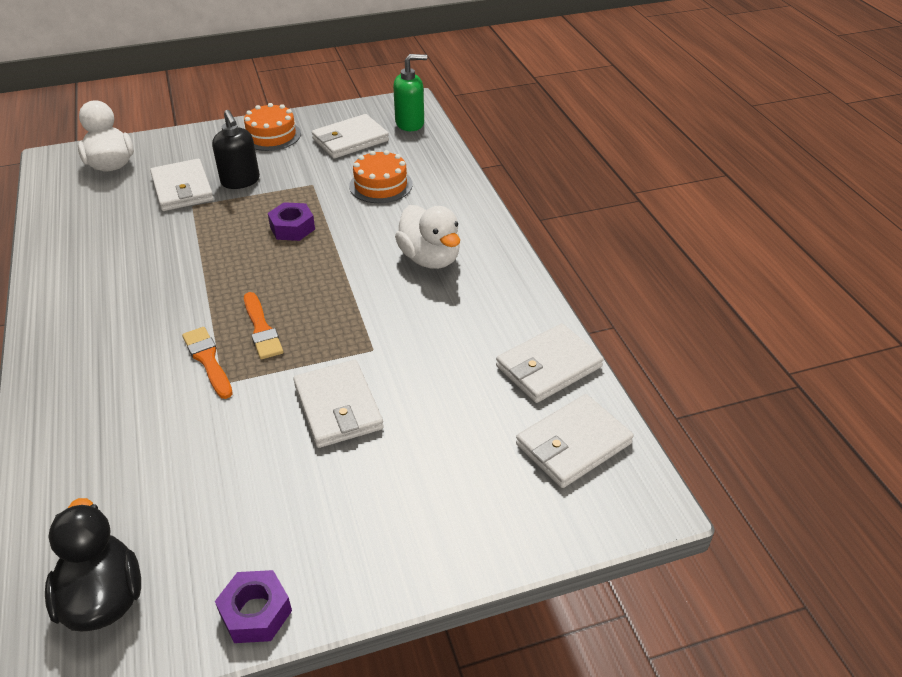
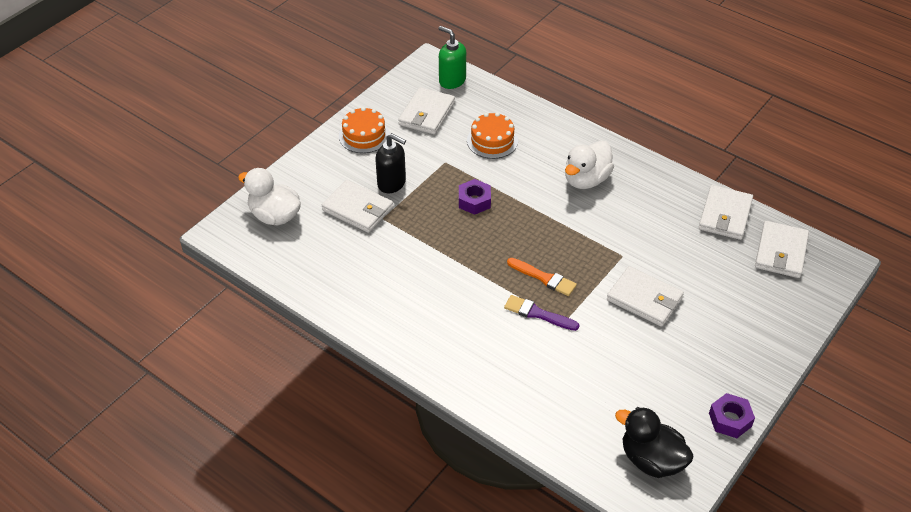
camera: 35 degrees left, 5 degrees up
orange brush [182,327,233,399] -> purple brush [504,295,579,331]
green soap dispenser [393,54,427,131] -> green soap dispenser turned 90 degrees counterclockwise [438,26,466,89]
white duck [395,205,460,269] -> white duck turned 105 degrees clockwise [565,141,614,189]

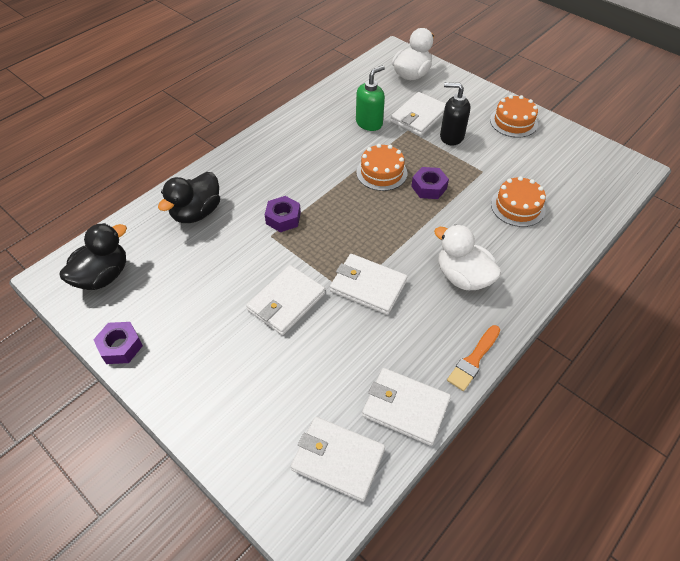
camera: 95 degrees right, 5 degrees up
black soap dispenser [375,133,406,193] -> black soap dispenser turned 75 degrees clockwise [440,82,470,145]
white wallet [398,87,455,134] -> white wallet moved to [330,254,407,315]
green soap dispenser [438,26,466,89] -> green soap dispenser moved to [356,65,385,131]
purple brush [504,295,579,331] -> purple nut [265,196,301,232]
orange brush [507,258,577,296] -> orange brush moved to [447,325,500,391]
none -> black duck [158,172,220,223]
none -> orange cake [356,144,407,191]

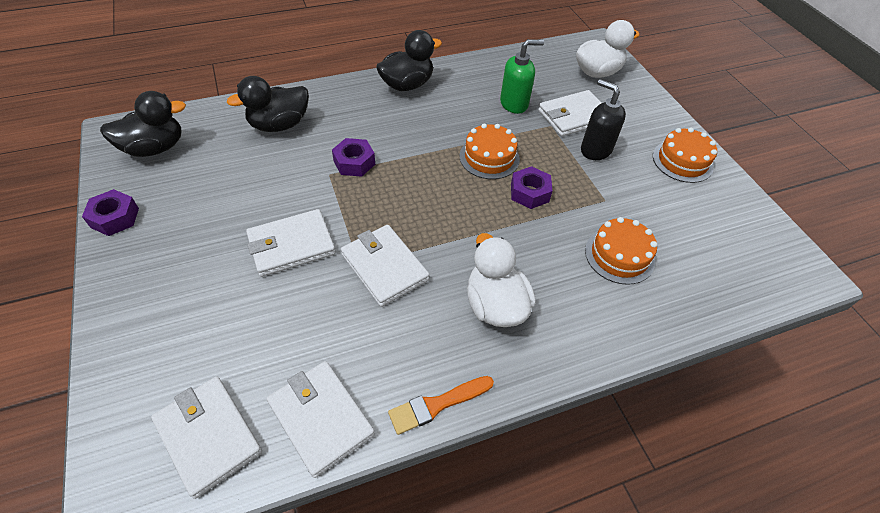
camera: 25 degrees right, 0 degrees up
none -> black duck [376,30,442,91]

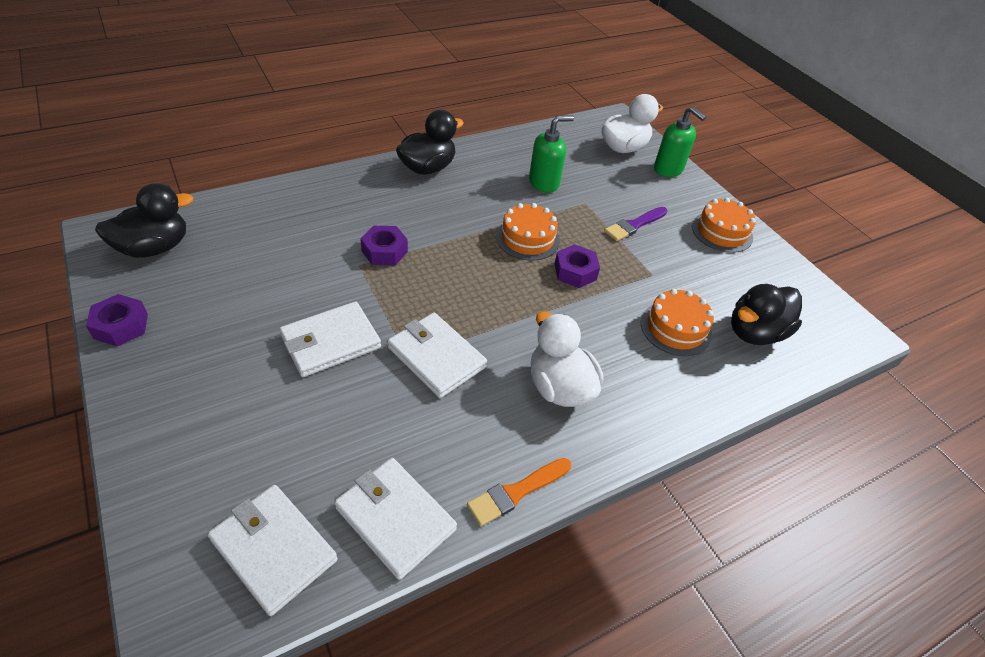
camera: 10 degrees left, 5 degrees down
black duck [227,76,309,132] -> black duck moved to [731,284,802,345]
white wallet [538,90,601,136] -> none
black soap dispenser [581,79,626,160] -> purple brush [604,207,668,241]
none -> green soap dispenser [654,106,706,177]

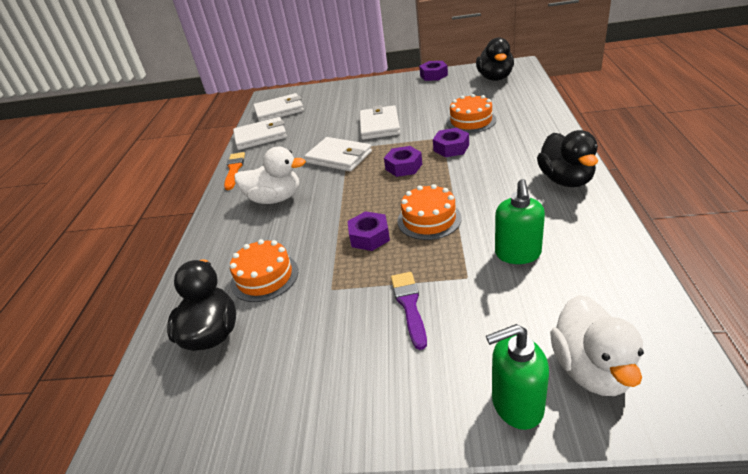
camera: 130 degrees right, 10 degrees down
white wallet [387,313,487,398] -> white wallet turned 45 degrees clockwise [304,137,372,171]
orange cake [692,198,756,253] -> orange cake moved to [446,94,497,133]
none -> purple nut [384,146,422,177]

